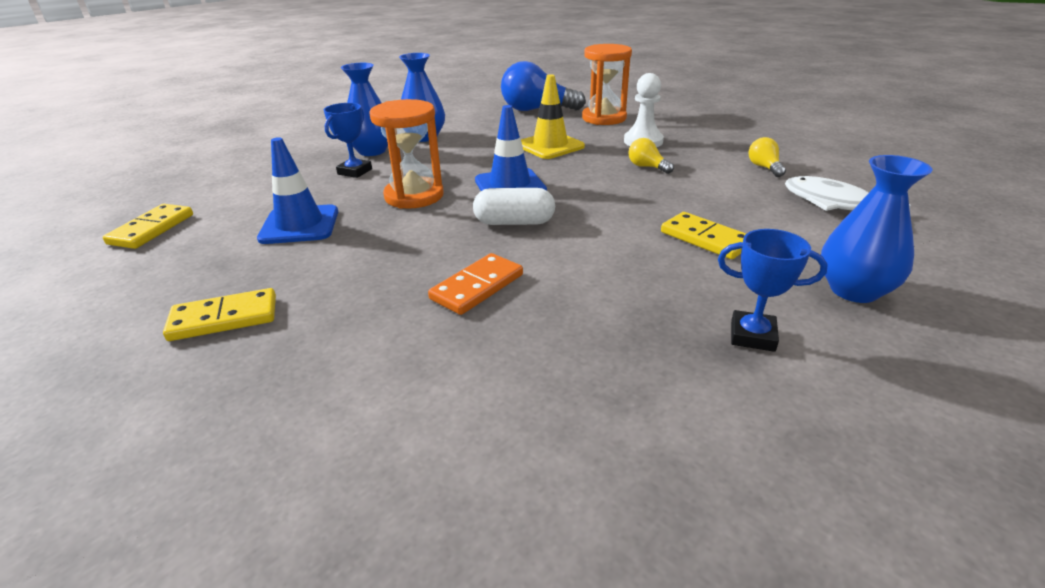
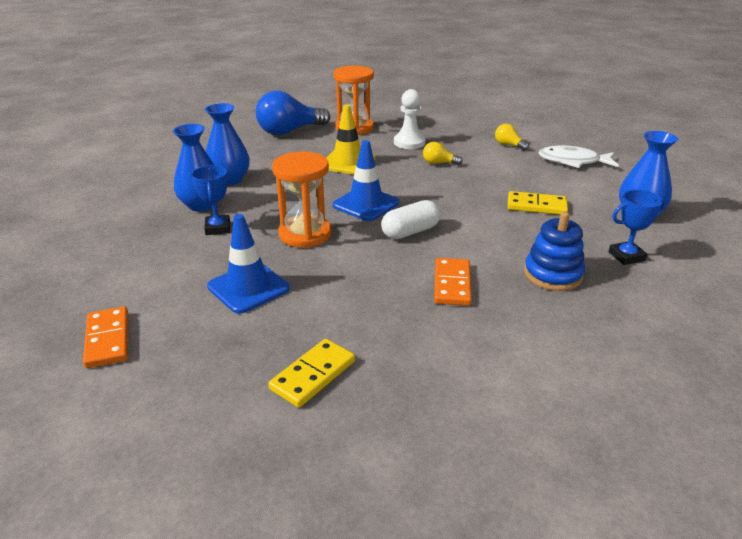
camera: 35 degrees left, 0 degrees up
yellow domino [103,204,193,249] -> orange domino [83,307,128,368]
none -> blue stacking toy [524,212,585,291]

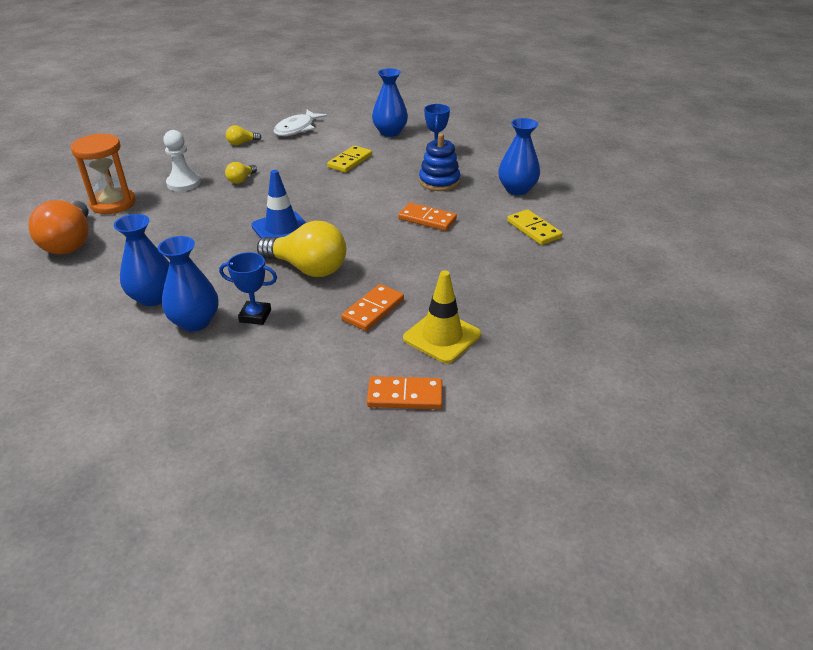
camera: 70 degrees left, 5 degrees up
blue traffic cone [207,214,290,314] -> orange domino [341,284,404,331]
blue light bulb [256,91,330,135] -> orange light bulb [28,200,89,254]
yellow domino [268,339,355,408] -> yellow domino moved to [507,209,562,245]
orange hourglass [272,152,331,248] -> yellow light bulb [257,221,346,277]
yellow traffic cone [326,104,375,175] -> yellow traffic cone moved to [403,270,481,363]
white capsule [381,200,440,239] -> none
none -> blue vase [498,118,540,195]

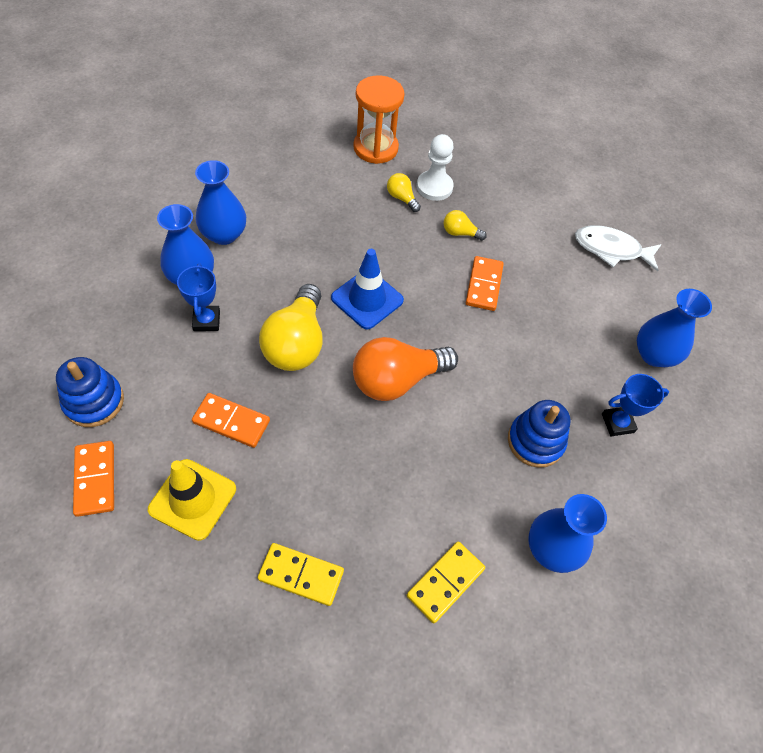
camera: 70 degrees right, 20 degrees up
orange light bulb [28,200,89,254] -> orange light bulb moved to [353,337,458,401]
yellow light bulb [226,125,261,145] -> yellow light bulb moved to [387,173,421,212]
yellow domino [327,145,372,173] -> yellow domino moved to [258,543,344,606]
orange domino [398,203,457,231] -> orange domino moved to [466,256,504,311]
none -> blue stacking toy [56,357,124,427]

